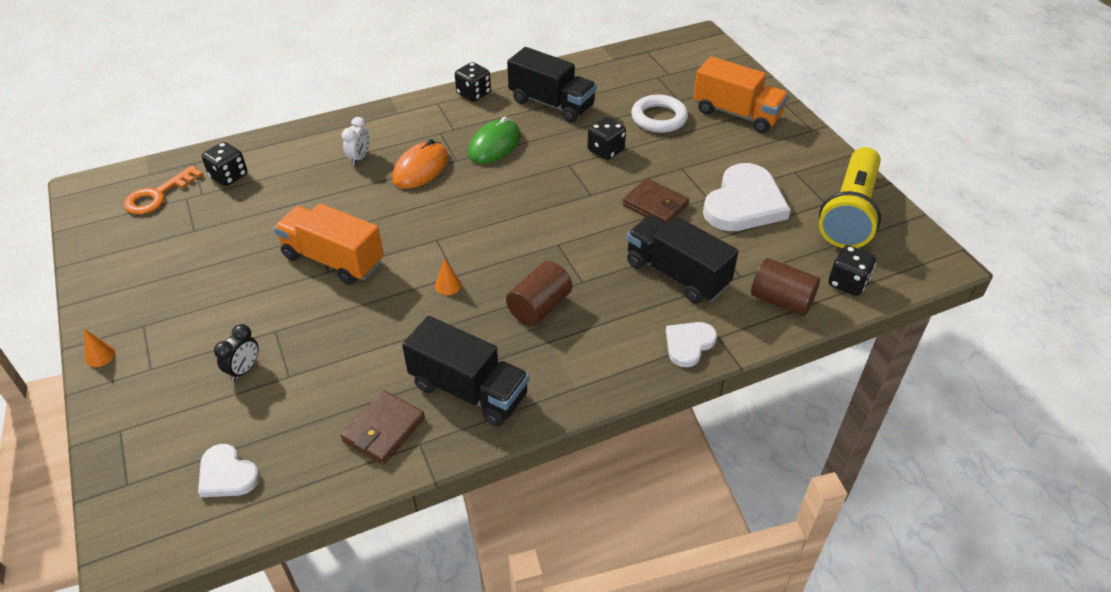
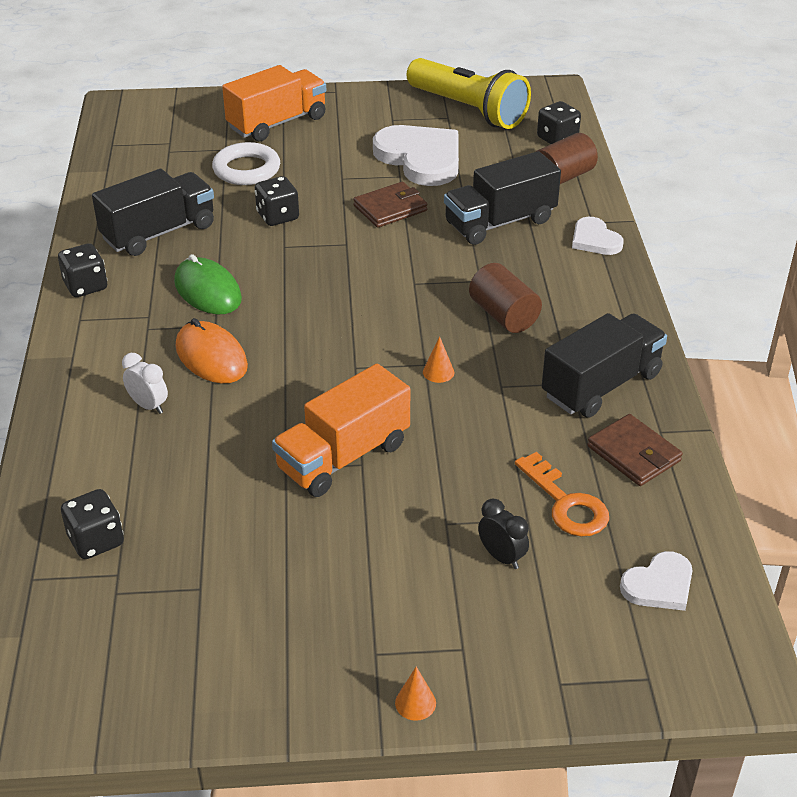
camera: 70 degrees left, 5 degrees down
orange key [124,165,203,214] -> orange key moved to [515,452,609,537]

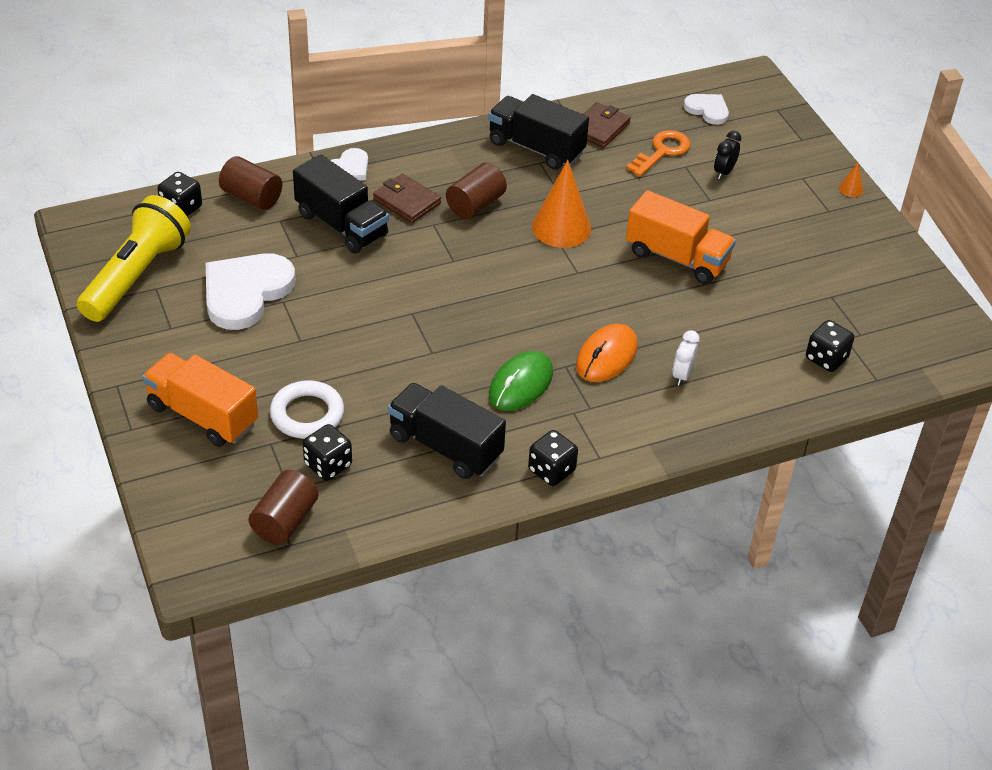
camera: 110 degrees left, 5 degrees up
black dice [255,176,299,226] -> black dice moved to [303,424,352,481]
brown wallet [353,182,428,228] -> brown wallet moved to [373,174,441,223]
orange cone [423,336,454,383] -> orange cone [532,160,591,248], size x2.37
none -> brown cylinder [248,470,318,545]

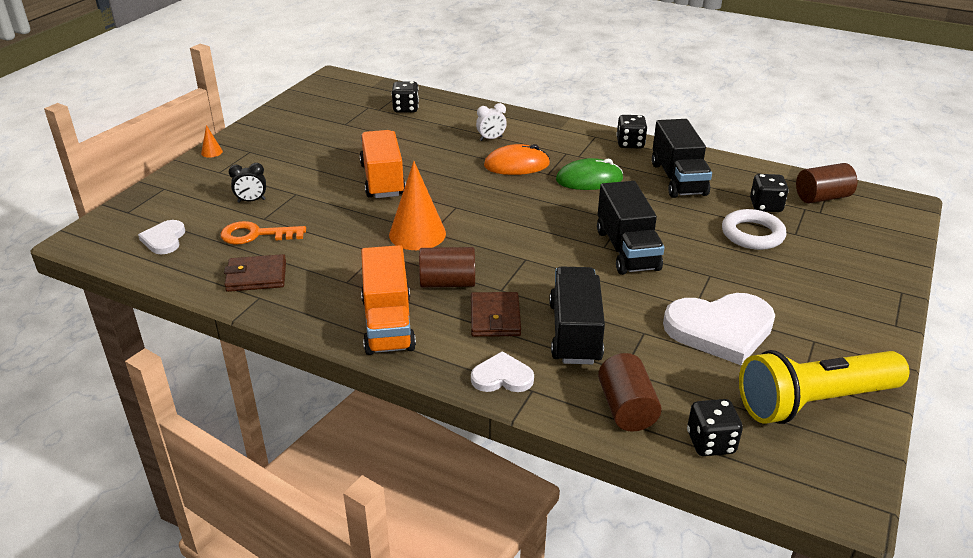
camera: 130 degrees left, 10 degrees down
orange truck [142,353,258,447] -> orange truck moved to [361,245,416,355]
black truck [488,94,589,170] -> black truck moved to [597,181,664,275]

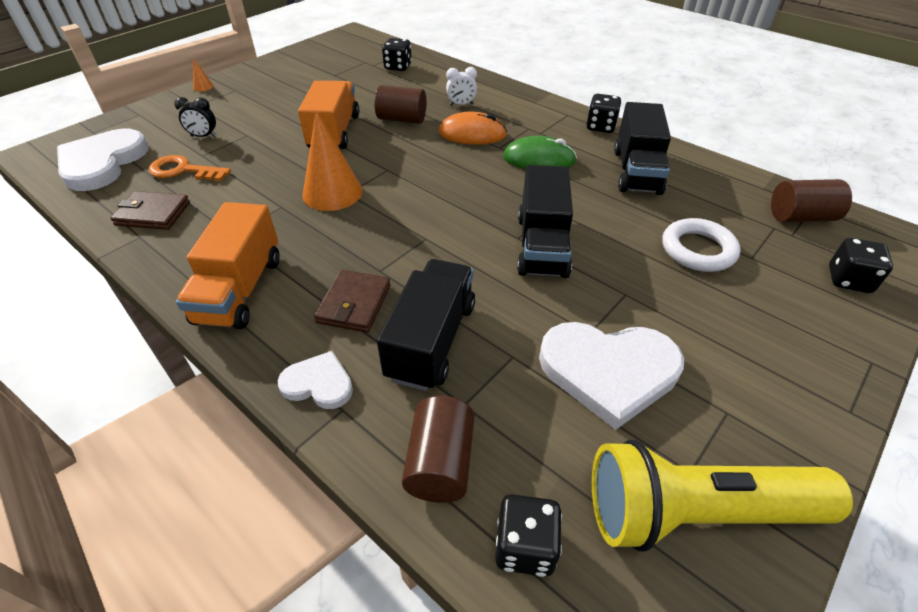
camera: 15 degrees right, 10 degrees up
white heart [138,220,185,255] -> white heart [57,129,148,191], size x1.90
brown cylinder [419,247,475,288] -> brown cylinder moved to [374,85,426,124]
black dice [750,174,789,212] -> black dice moved to [829,238,893,293]

